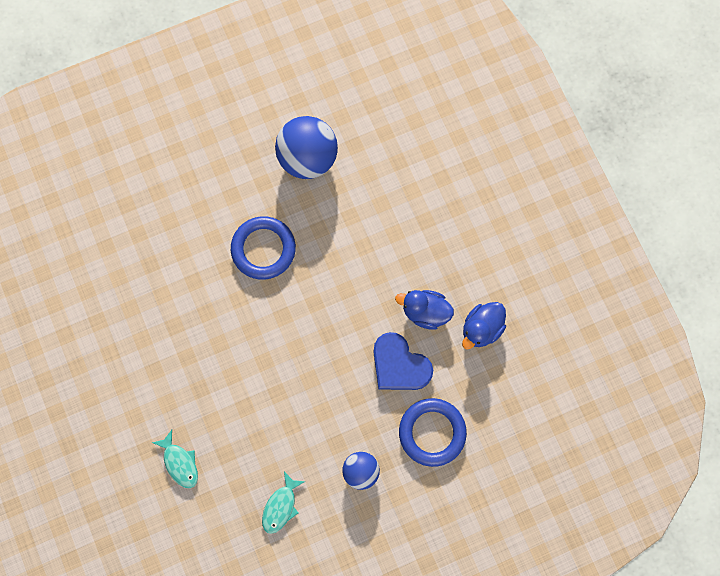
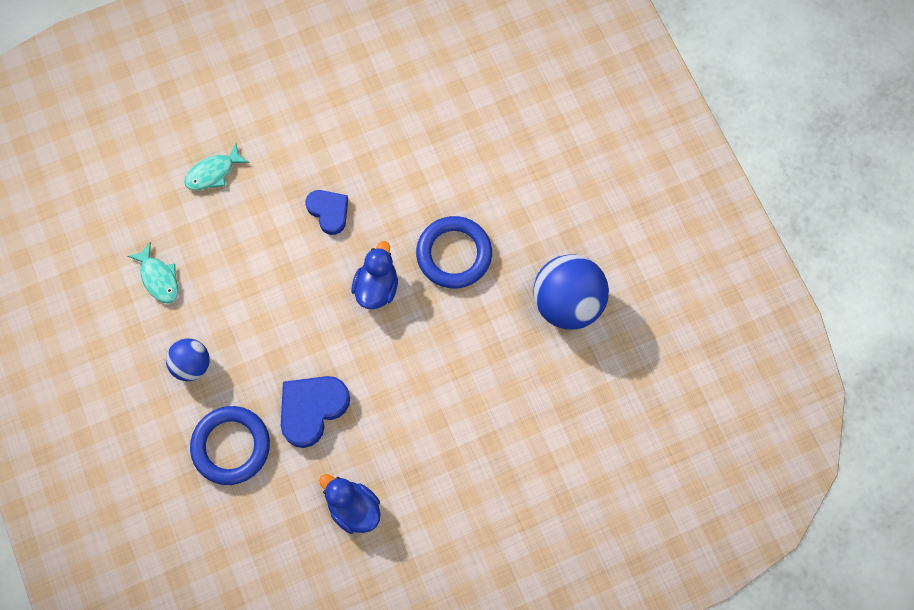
camera: 90 degrees right, 5 degrees down
turquoise fish [262,472,305,534] -> turquoise fish turned 150 degrees counterclockwise [128,242,178,304]
blue duck [395,290,454,330] -> blue duck moved to [351,241,398,309]
none -> blue heart [306,190,348,235]

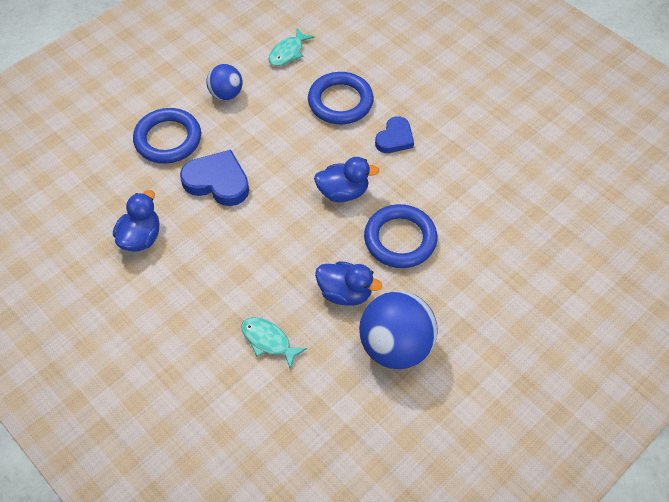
camera: 70 degrees right, 15 degrees down
turquoise fish [184,143,250,190] -> turquoise fish moved to [241,317,307,369]
none -> blue ring [308,72,374,124]
none -> blue duck [315,261,382,306]

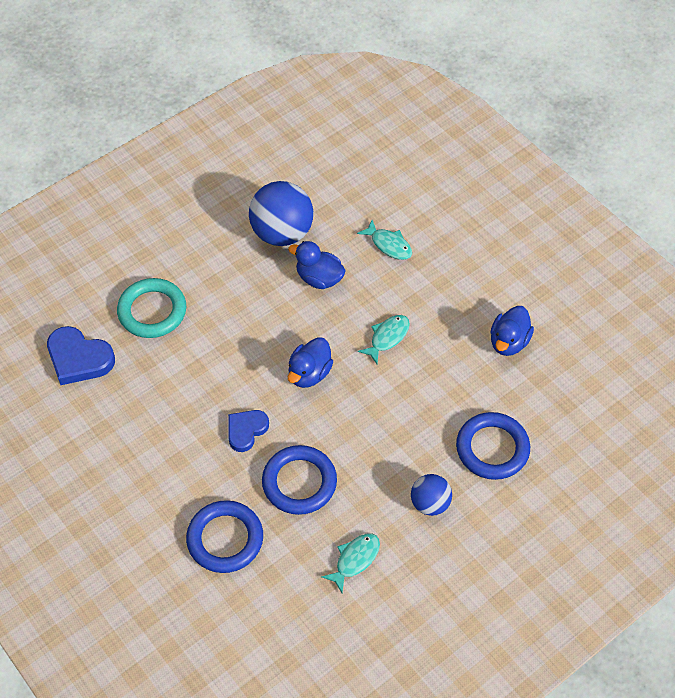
camera: 175 degrees left, 0 degrees up
blue heart [180,150,249,206] -> blue heart moved to [47,326,115,385]
blue duck [314,157,379,202] -> blue duck turned 60 degrees counterclockwise [288,337,333,388]
blue ring [364,204,437,268] -> blue ring moved to [186,500,263,573]
none -> turquoise ring [117,278,186,338]
none -> turquoise fish [358,315,410,364]

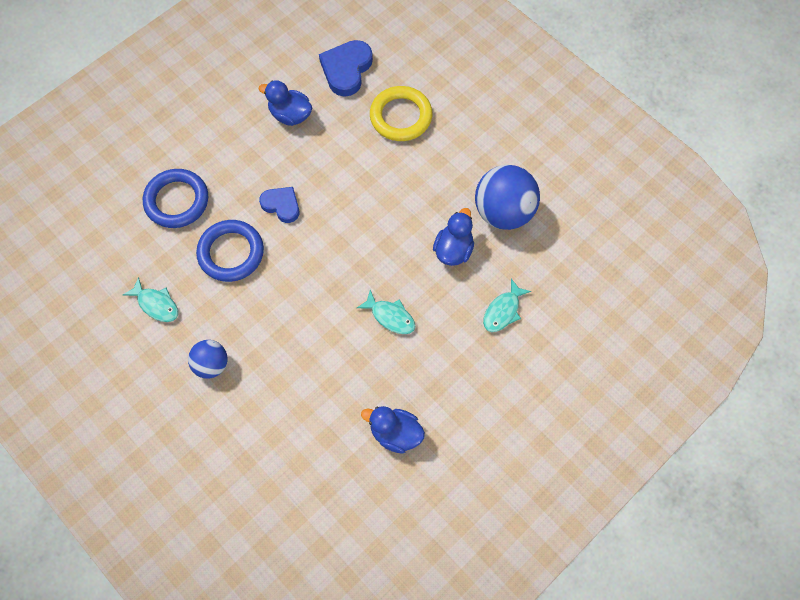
camera: 85 degrees right, 10 degrees up
turquoise ring [117,278,186,338] -> yellow ring [370,86,432,141]
blue duck [288,337,333,388] -> blue duck moved to [259,80,312,126]
blue ring [456,412,530,480] -> none

